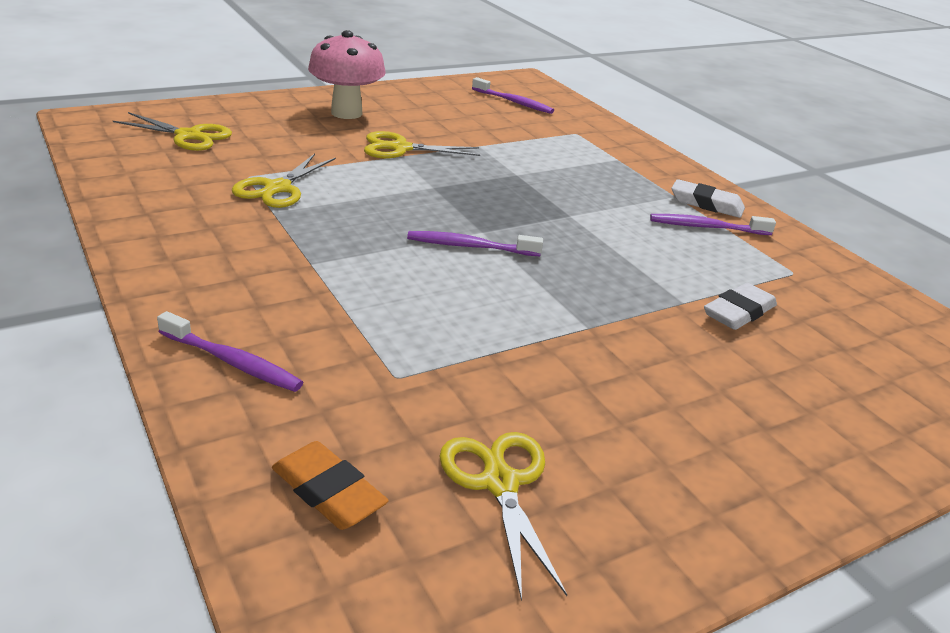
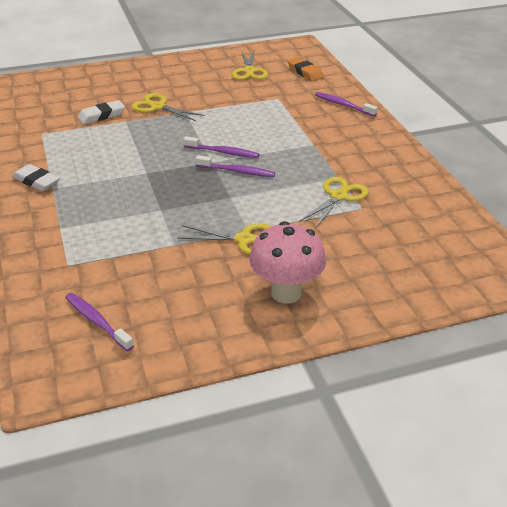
camera: 165 degrees left, 5 degrees up
yellow scissors [113,112,232,151] -> yellow scissors moved to [131,93,204,121]
purple toothbrush [650,214,776,235] -> purple toothbrush moved to [195,155,275,177]

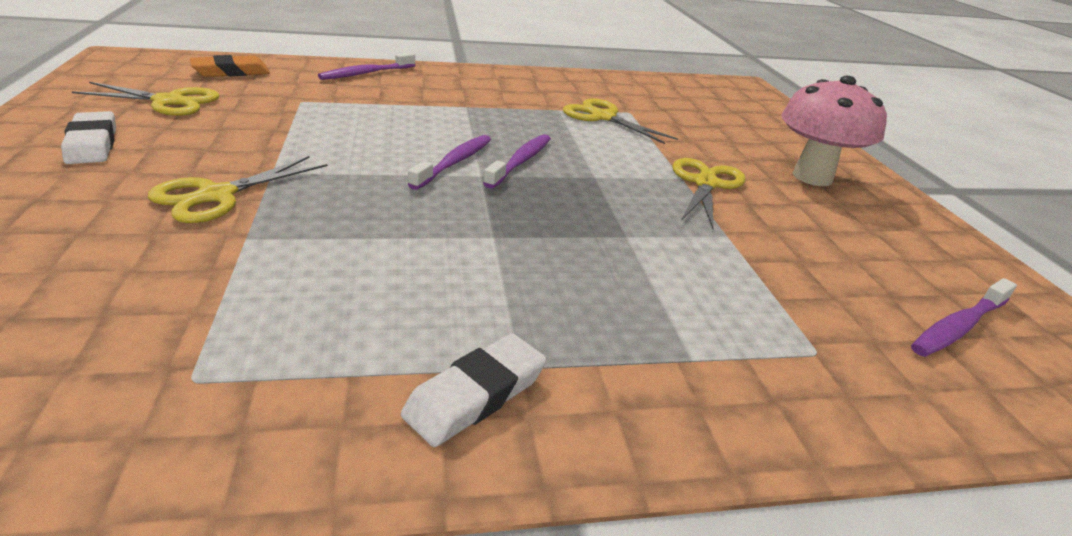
camera: 85 degrees left, 5 degrees down
white eraser [78,100,125,124] -> white eraser moved to [61,111,116,164]

